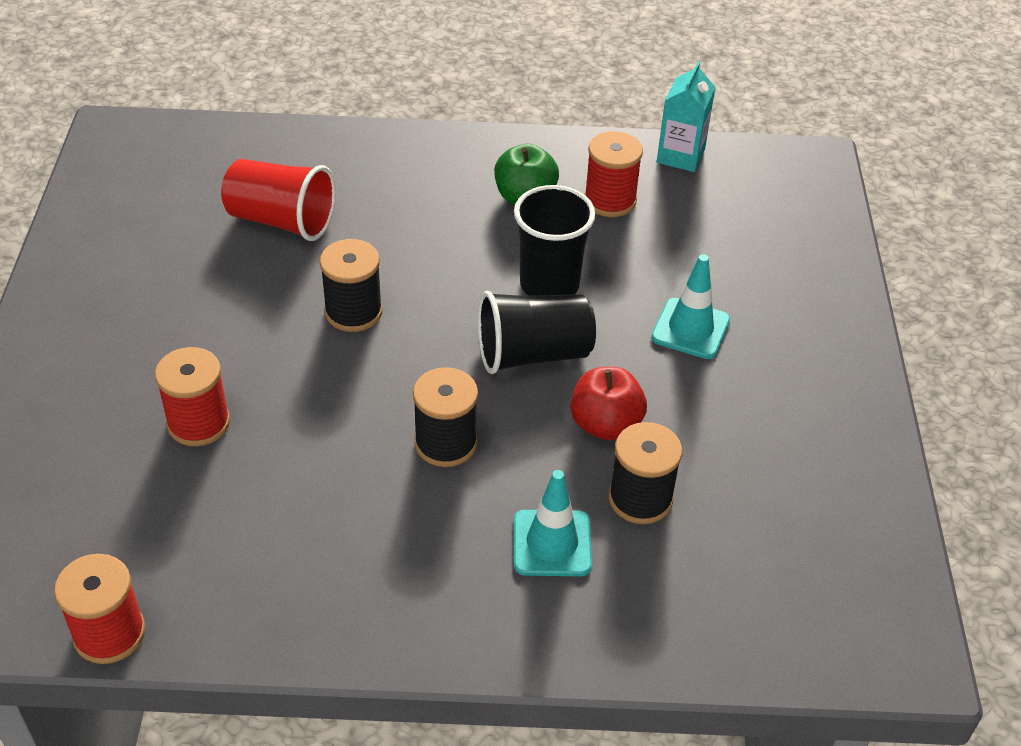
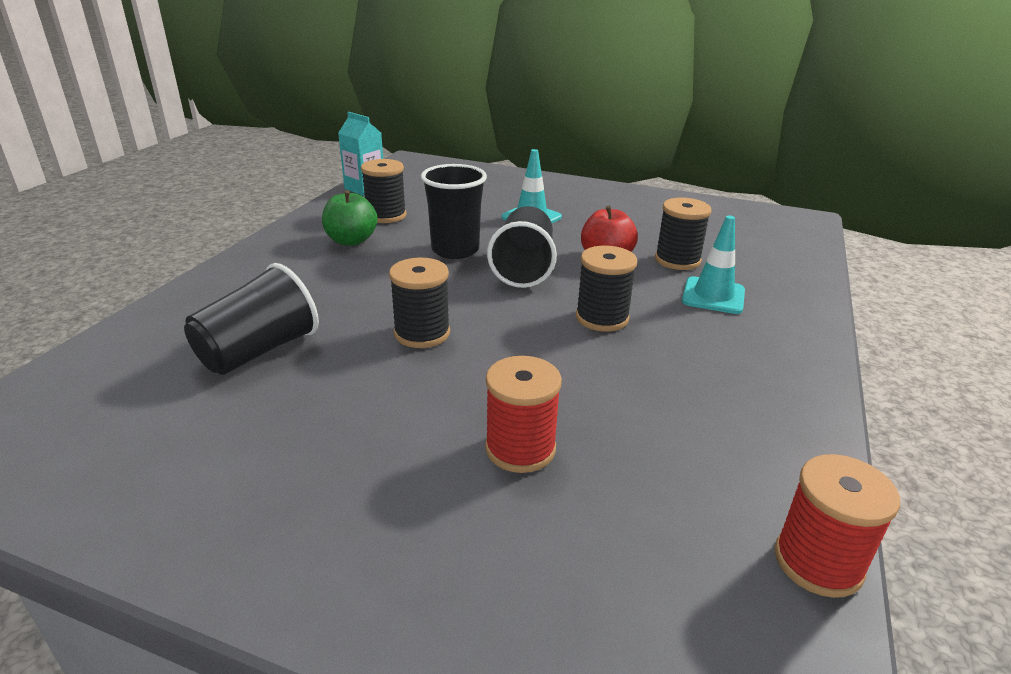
camera: 70 degrees left, 15 degrees down
red cup [221,159,336,241] -> black cup [184,263,319,375]
red spool [584,131,643,217] -> black spool [361,159,407,223]

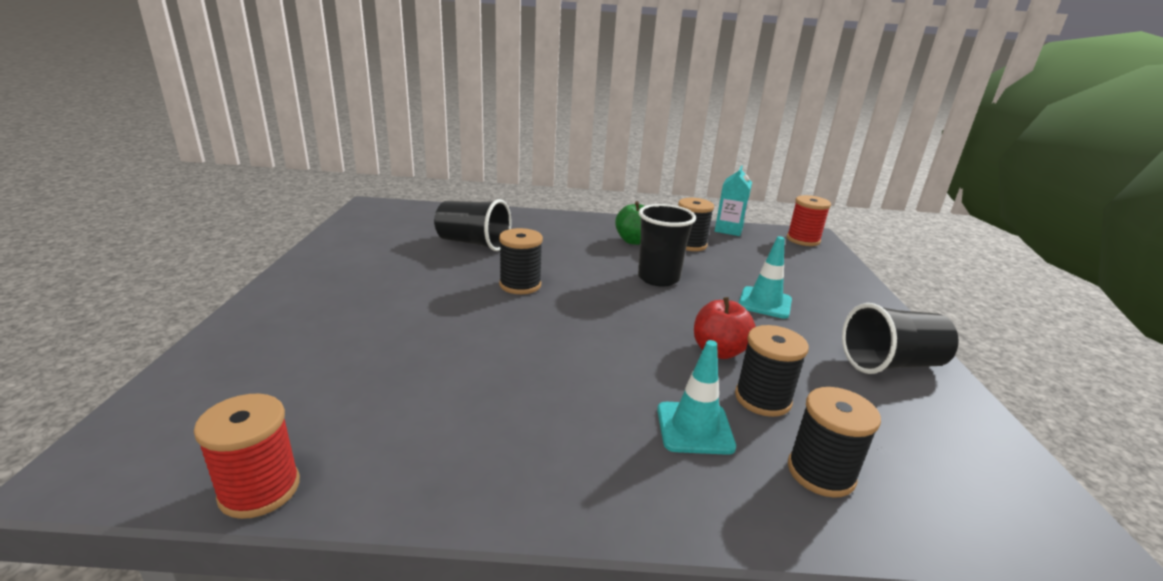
camera: 70 degrees right, 5 degrees down
red spool [485,356,562,473] -> red spool moved to [787,195,831,246]
black cup [487,206,557,288] -> black cup moved to [842,303,959,374]
black spool [576,246,637,332] -> black spool moved to [788,387,881,498]

